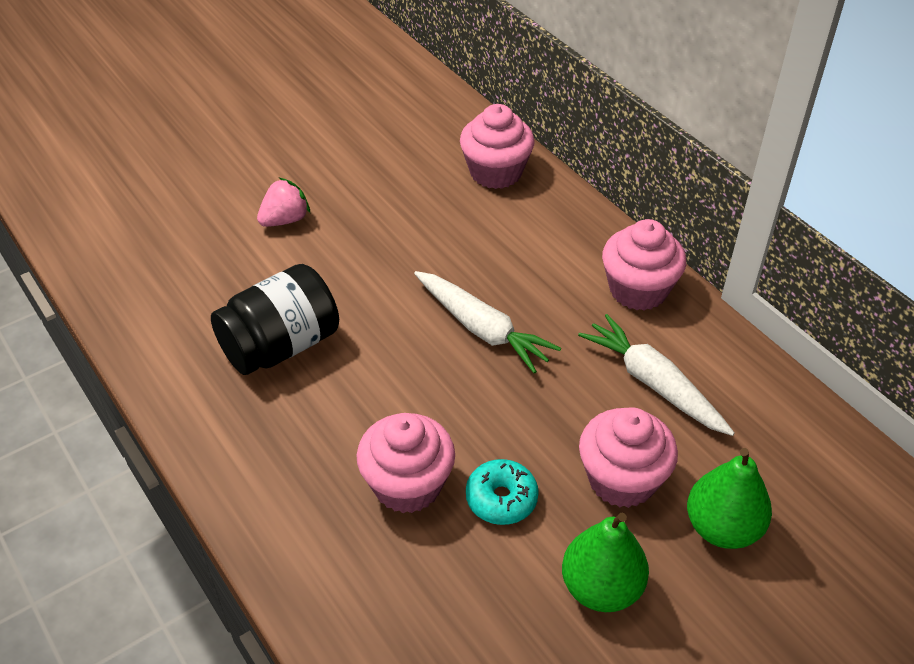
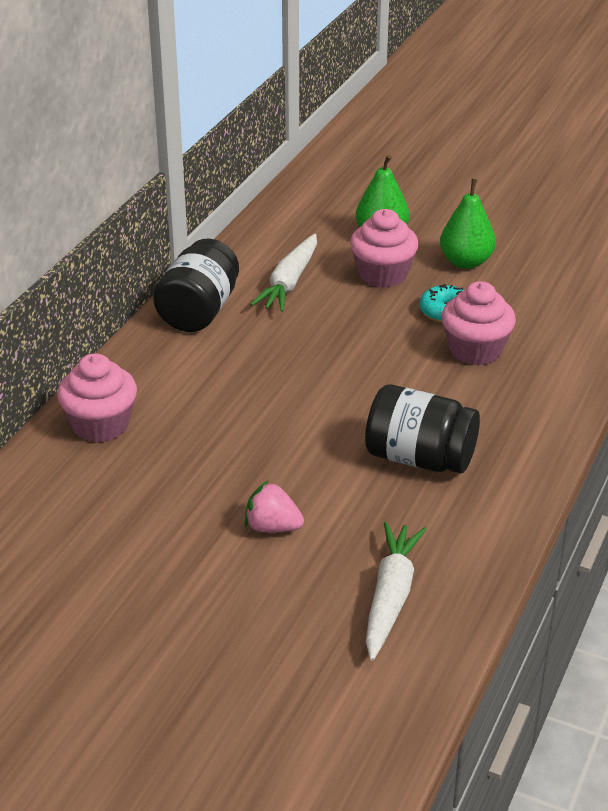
camera: 120 degrees left, 10 degrees down
white carrot [414,271,561,374] -> white carrot moved to [366,522,426,661]
pink cupcake [602,219,686,310] -> black jar [153,238,239,332]

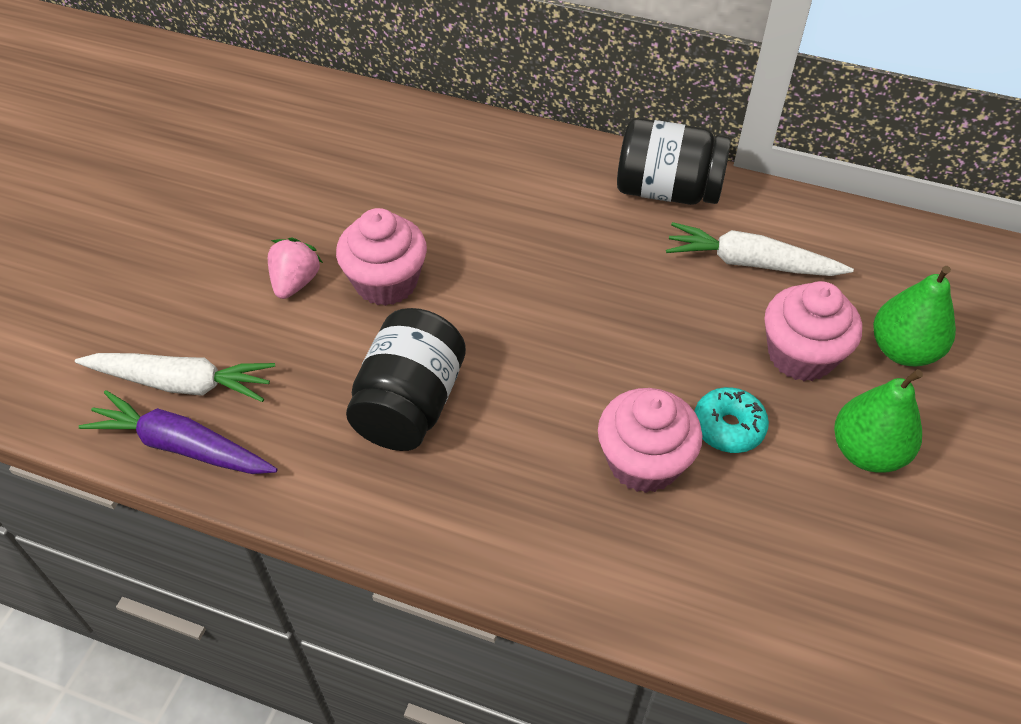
camera: 85 degrees right, 15 degrees up
pink cupcake [57,353,137,443] -> pink cupcake moved to [336,208,427,306]
none -> purple carrot [78,390,278,474]

